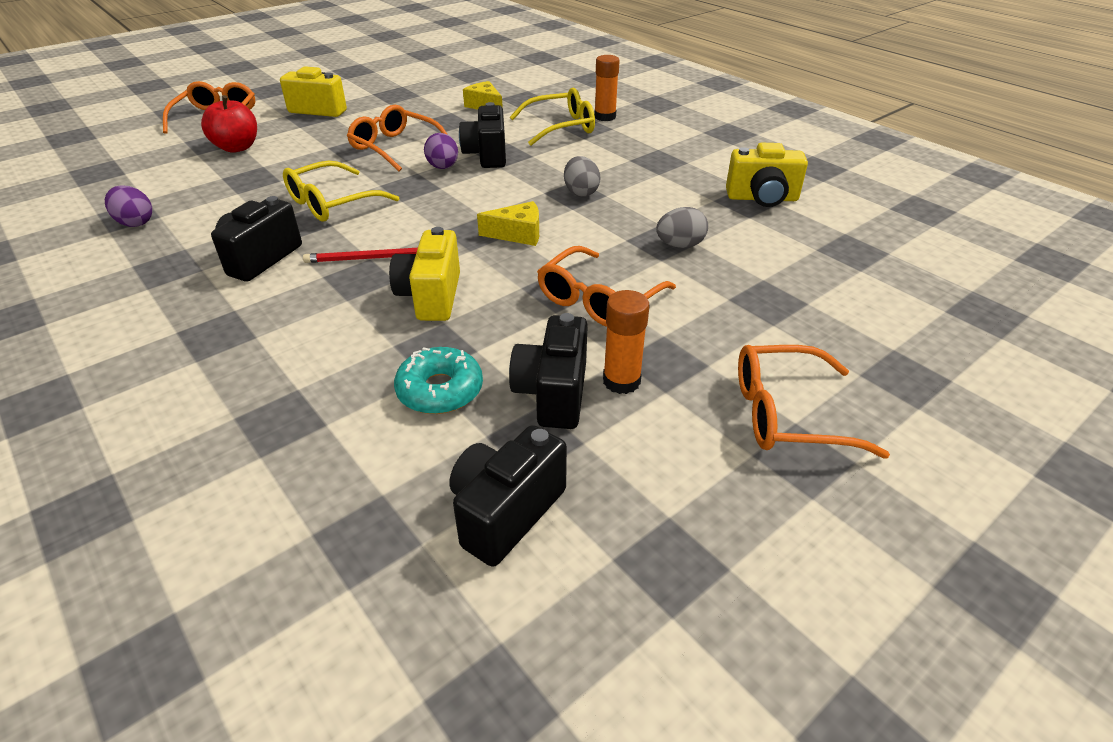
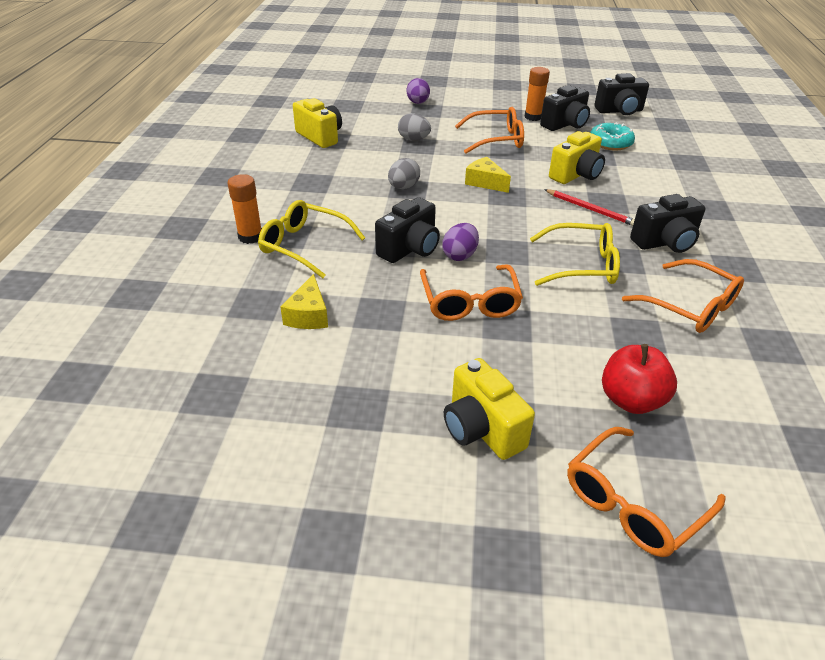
camera: 135 degrees left, 0 degrees up
purple egg [105,185,152,227] -> purple egg moved to [407,78,430,104]
orange glasses [738,345,890,459] -> orange glasses moved to [622,259,744,333]

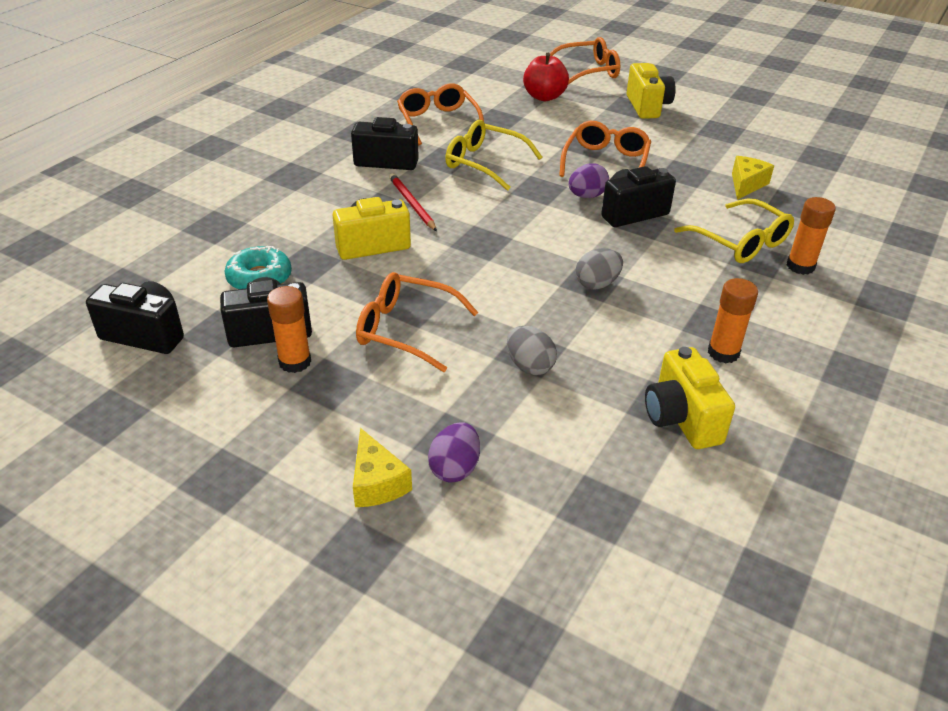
camera: 155 degrees left, 0 degrees up
yellow cheese [465,157,511,193] -> yellow cheese moved to [353,428,412,507]
none -> orange glue stick [708,278,758,363]

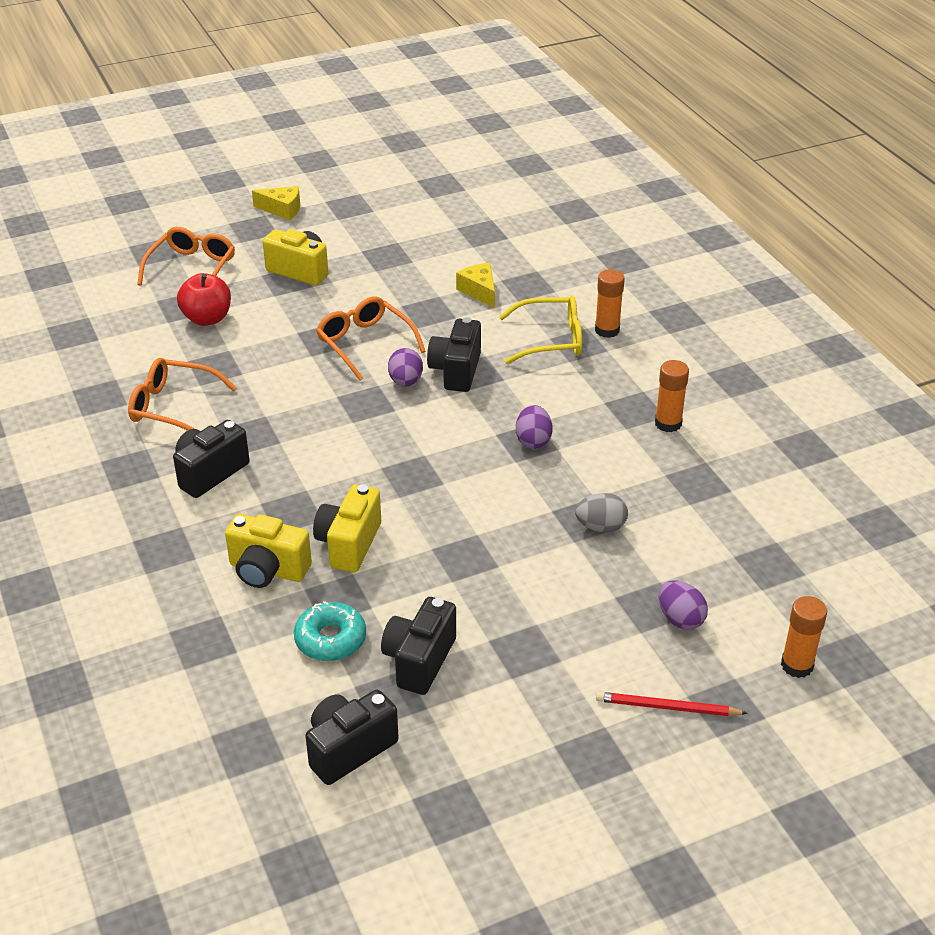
camera: 55 degrees left, 0 degrees up
orange glue stick [267,286,311,373] -> orange glue stick moved to [781,596,827,678]
yellow cheese [353,428,412,507] -> yellow cheese moved to [252,186,300,220]
orange glasses [356,272,479,372] -> none
red pencil [389,173,437,231] -> red pencil moved to [596,692,748,716]
yellow glasses [445,120,543,191] -> none
grey egg [576,248,623,290] -> purple egg [516,405,553,449]
yellow camera [645,347,735,449] -> yellow camera moved to [225,514,312,588]

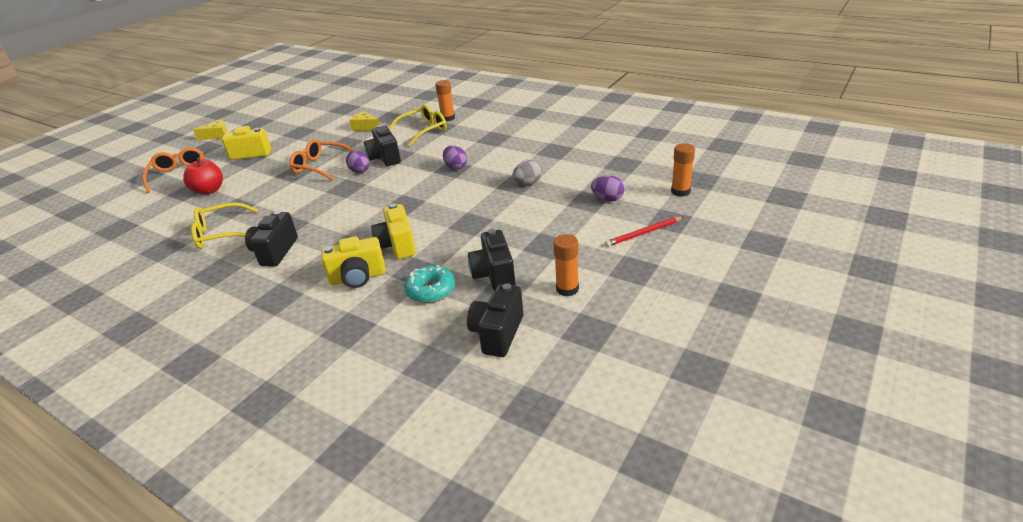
camera: 30 degrees left, 5 degrees down
orange glasses [128,358,237,431] -> yellow glasses [191,202,258,249]
orange glue stick [655,360,689,432] -> orange glue stick moved to [554,234,579,297]

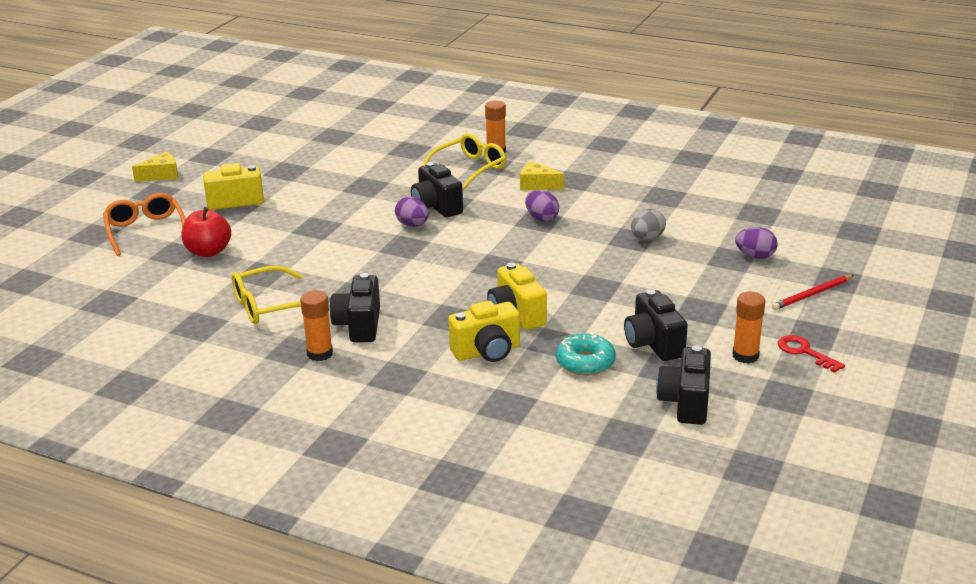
camera: 10 degrees left, 5 degrees down
orange glasses [289,139,354,181] -> none
yellow cheese [349,111,379,131] -> yellow cheese moved to [520,161,564,190]
orange glue stick [671,143,695,197] -> orange glue stick moved to [300,290,333,361]
none -> red key [778,335,845,373]

